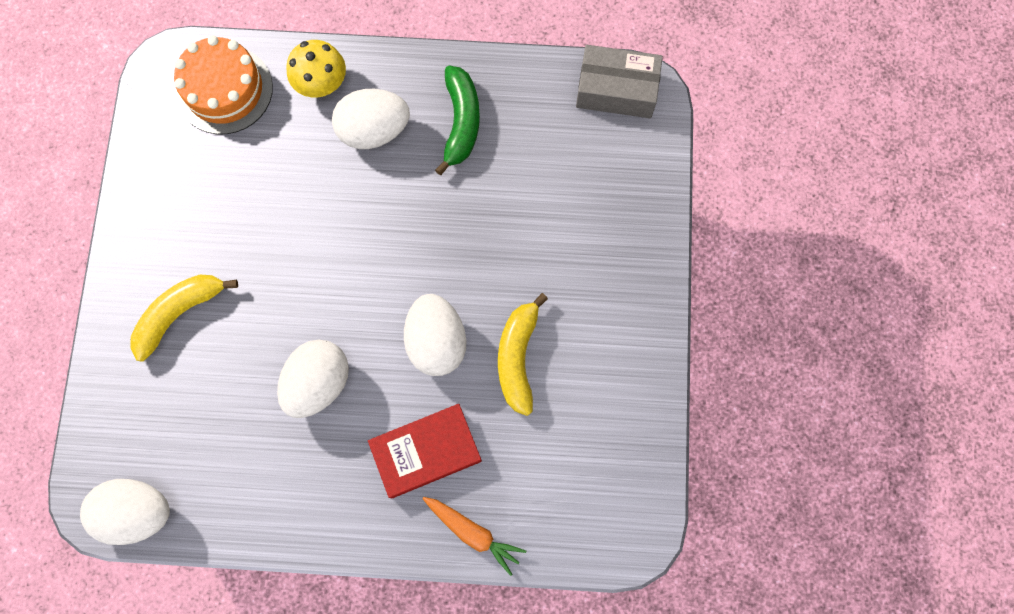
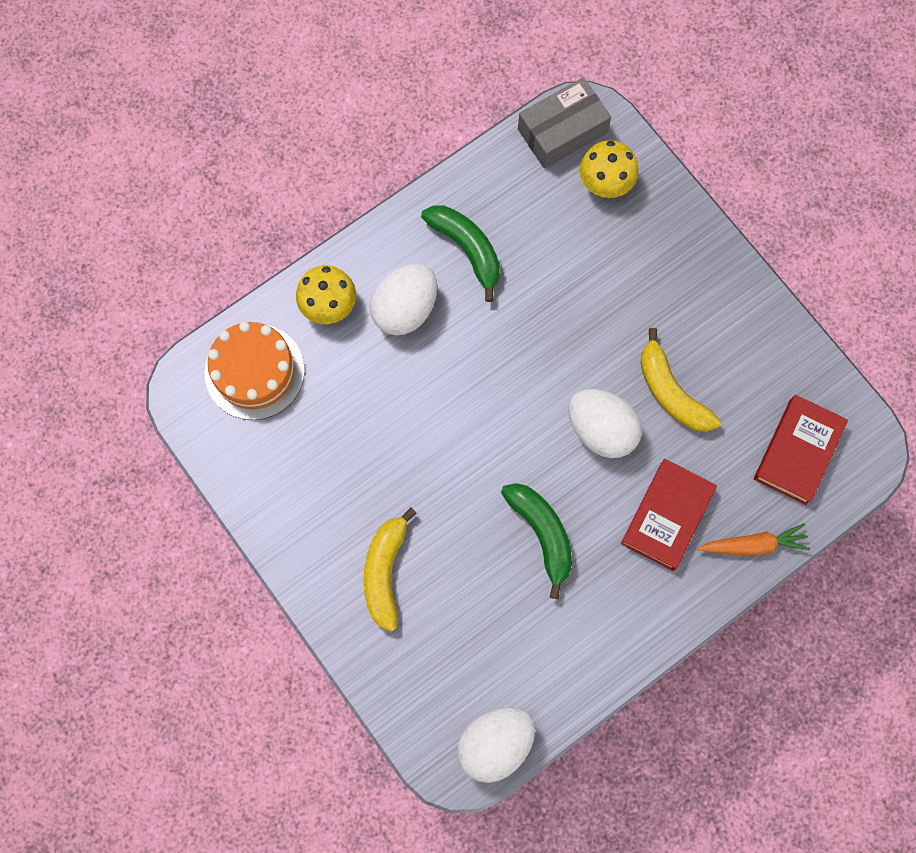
camera: 40 degrees left, 0 degrees up
white egg [277,340,349,418] -> green banana [501,483,572,599]
none -> yellow mushroom [580,140,639,198]
none -> red book [754,395,848,505]

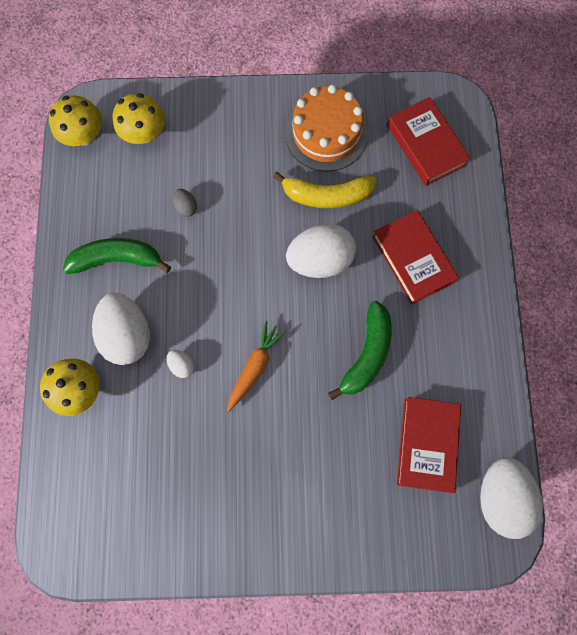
camera: 55 degrees left, 0 degrees up
orange cake [204,321,305,420] -> orange cake moved to [285,84,368,172]
yellow banana [364,507,417,632] -> none
green banana [501,483,572,599] -> green banana turned 105 degrees clockwise [328,301,392,400]
grey box [518,77,611,169] -> yellow mushroom [49,96,102,146]
orange carrot [698,523,810,556] -> orange carrot moved to [227,320,287,412]
none -> white egg [167,350,194,378]
none -> grey egg [173,189,197,217]
none -> red book [397,397,461,493]

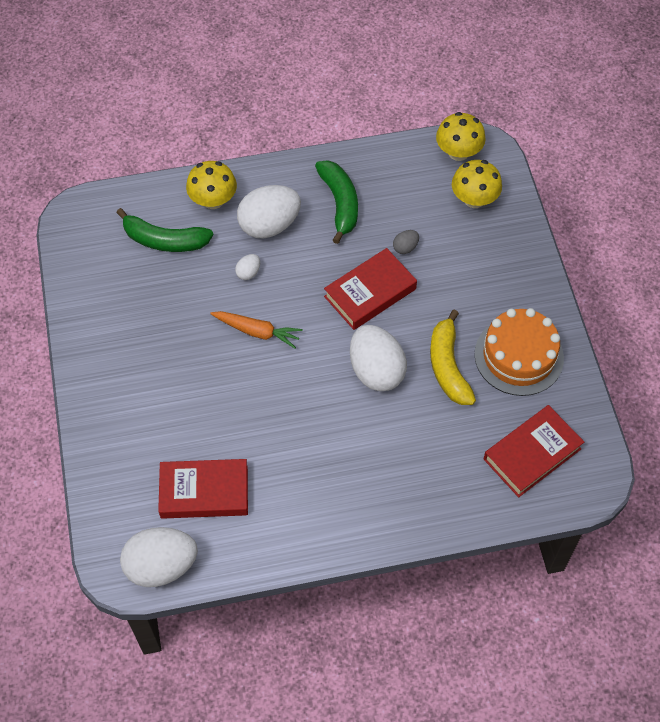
camera: 80 degrees right, 15 degrees down
green banana [328,301,392,400] -> green banana moved to [116,208,213,252]
red book [372,210,459,305] -> red book moved to [324,248,417,330]

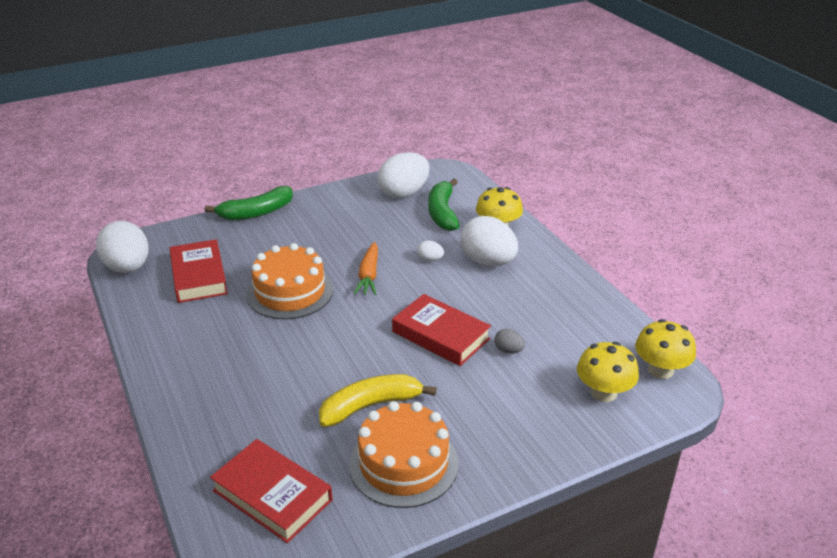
camera: 75 degrees right, 25 degrees down
green banana [315,160,358,244] -> green banana moved to [205,186,293,220]
white egg [350,325,407,391] -> white egg moved to [378,152,430,198]
none -> orange cake [247,243,333,319]

